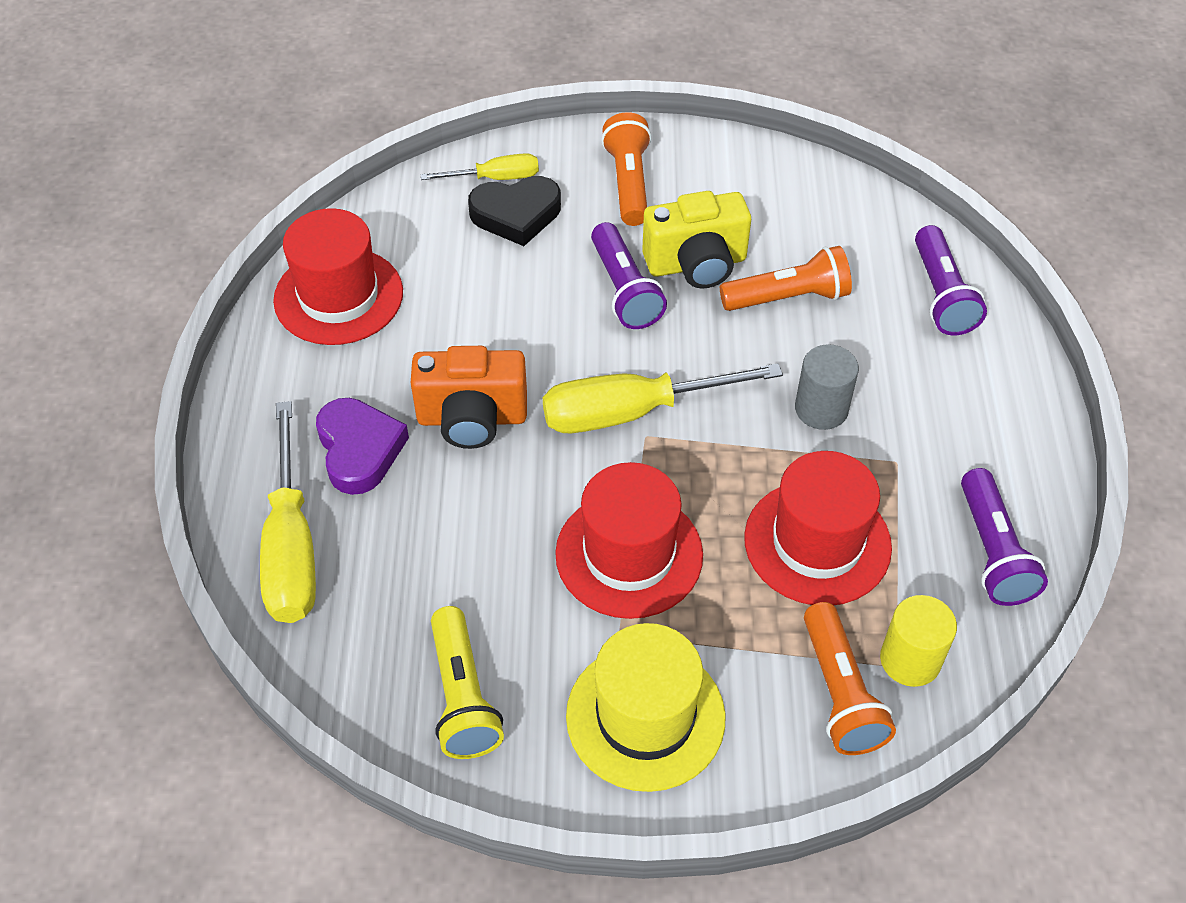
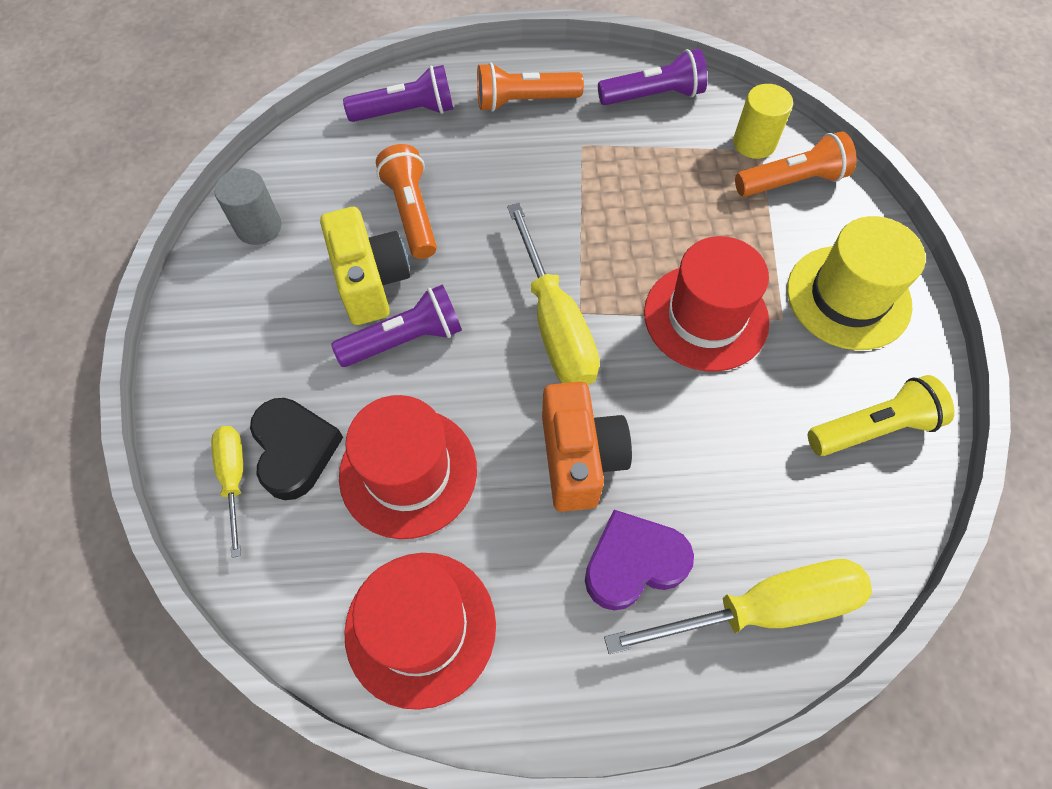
camera: 95 degrees left, 10 degrees up
orange flashlight [601,112,652,226] -> orange flashlight moved to [477,62,584,112]
red hat [744,451,892,605] -> red hat moved to [339,395,477,539]
grey cylinder [795,344,859,430] -> grey cylinder moved to [214,169,281,245]

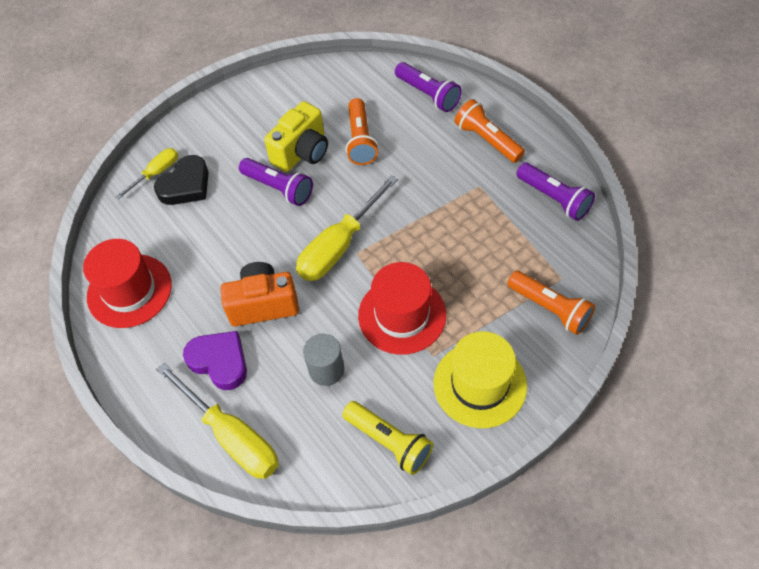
camera: 60 degrees right, 5 degrees down
grey cylinder [214,169,281,245] -> grey cylinder moved to [303,334,344,386]
red hat [339,395,477,539] -> none
orange flashlight [376,144,437,259] -> orange flashlight turned 135 degrees clockwise [346,98,378,165]
orange camera [542,382,632,512] -> orange camera turned 150 degrees counterclockwise [221,262,299,326]
yellow cylinder [733,84,793,159] -> none

